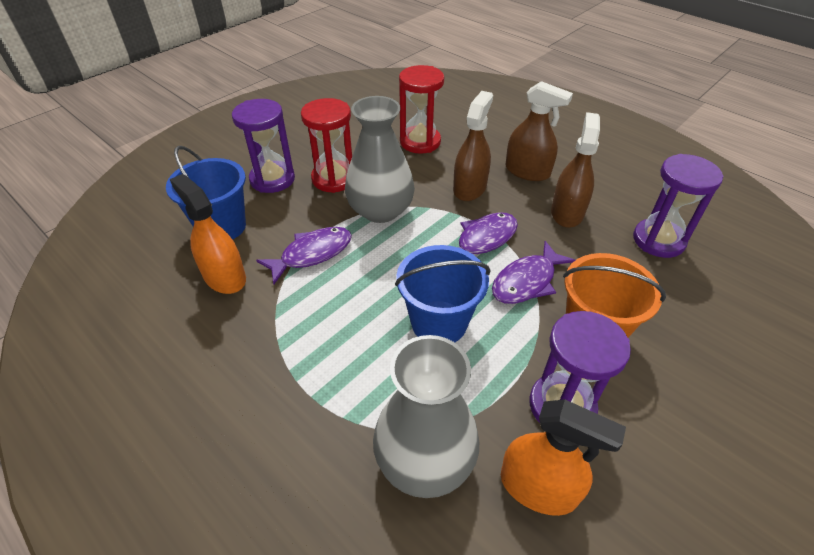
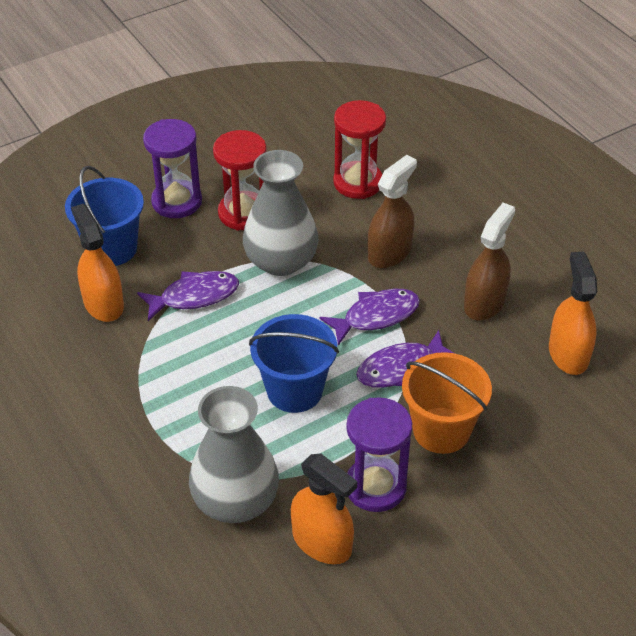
camera: 15 degrees right, 0 degrees up
brown spray bottle [505,81,573,181] -> none
purple hourglass [633,154,724,258] -> orange spray bottle [549,251,597,375]

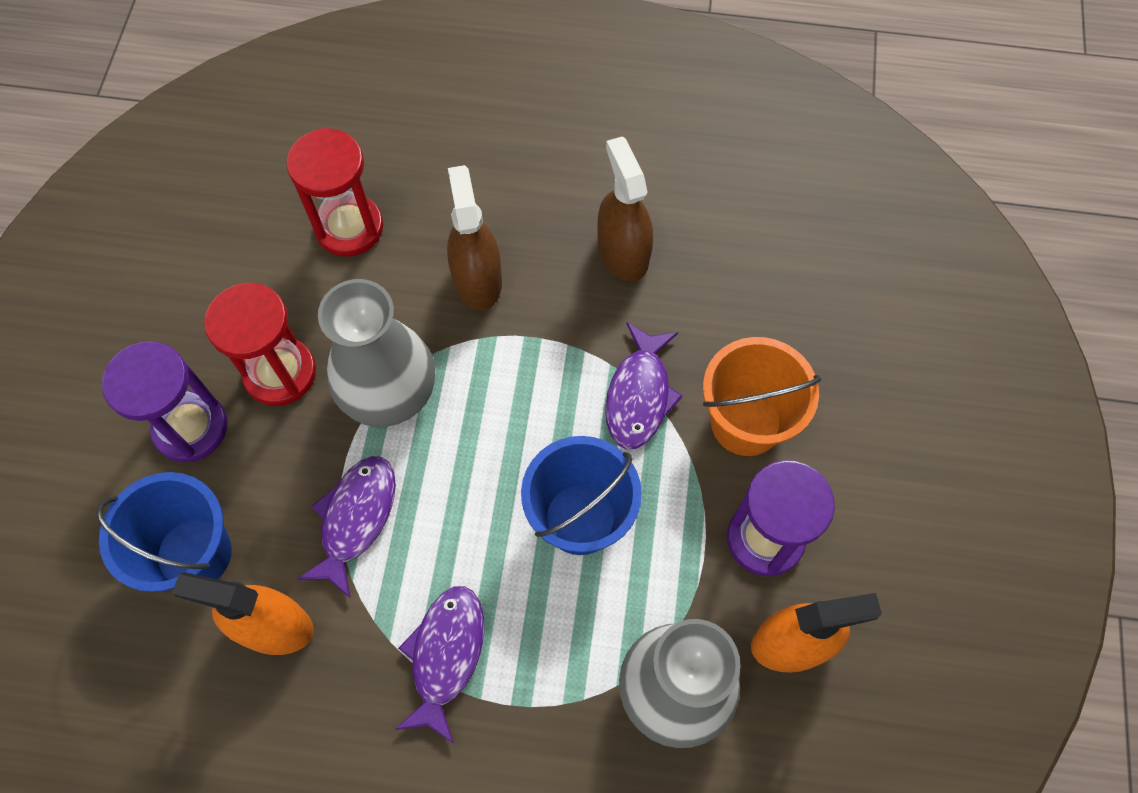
camera: 50 degrees left, 20 degrees up
purple fish [319,289,420,346] -> purple fish moved to [395,586,484,744]
orange spray bottle [549,251,597,375] -> none

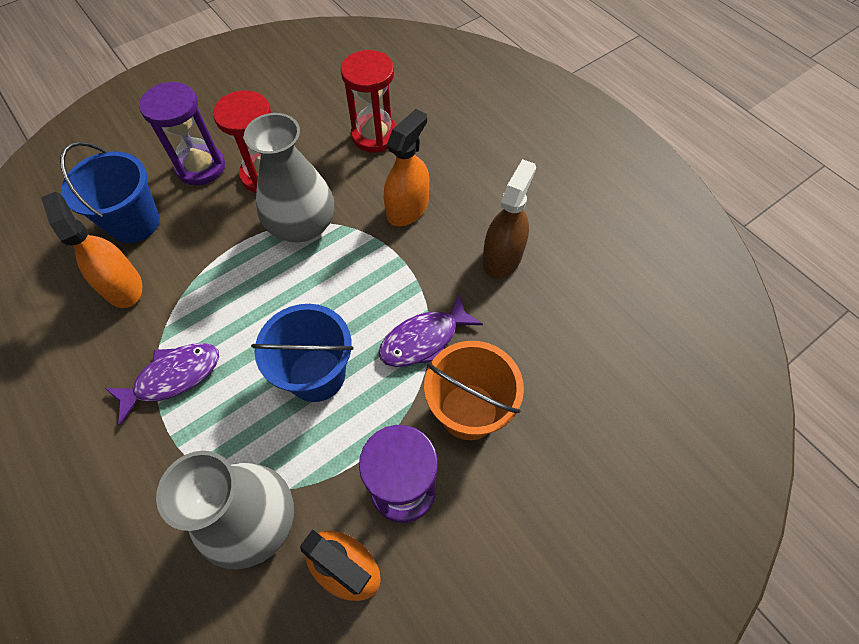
camera: 45 degrees right, 5 degrees down
purple fish [298,456,396,599] -> none
brown spray bottle [447,165,502,311] -> orange spray bottle [384,109,429,227]

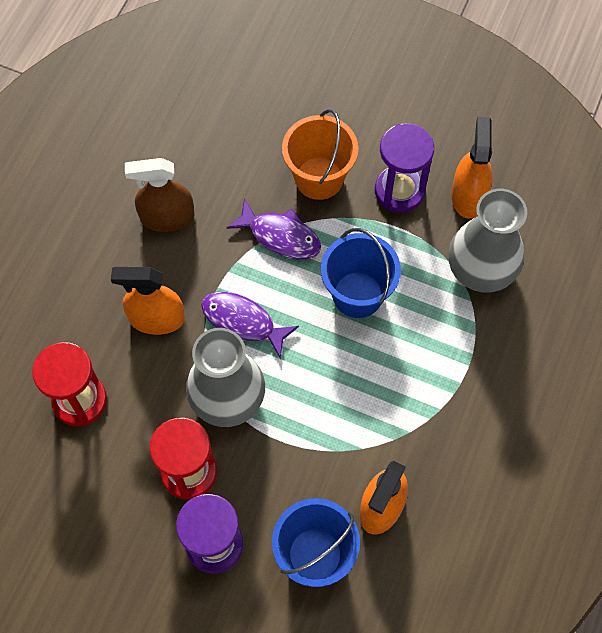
camera: 120 degrees left, 5 degrees up
purple fish [105,343,219,425] -> purple fish moved to [201,292,299,358]

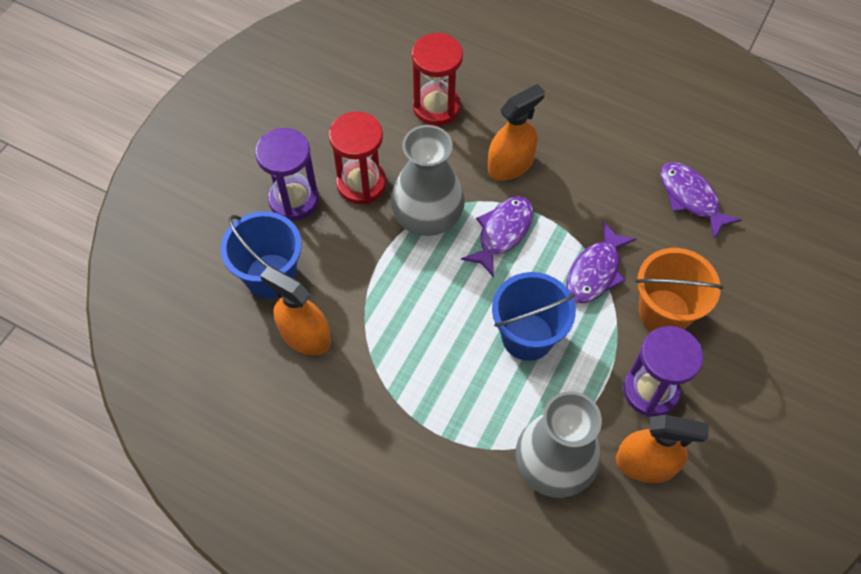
camera: 95 degrees right, 5 degrees down
orange spray bottle [111,267,185,335] -> orange spray bottle turned 45 degrees clockwise [488,84,545,181]
brown spray bottle [125,158,195,232] -> none
none -> purple fish [660,162,742,239]

